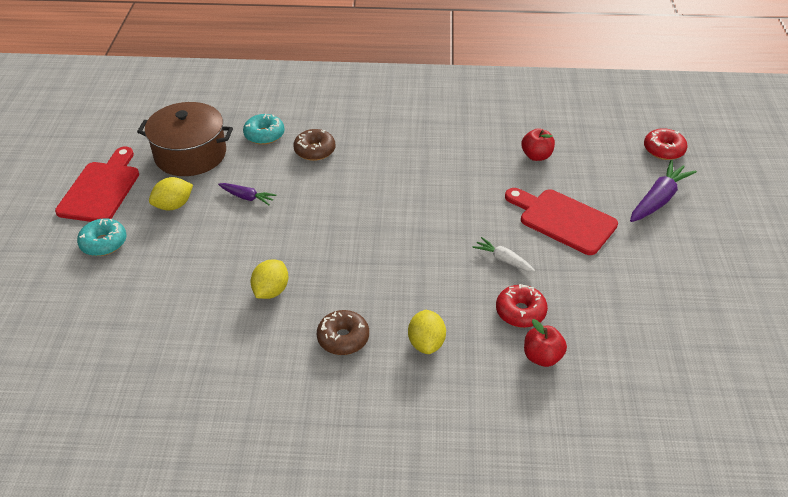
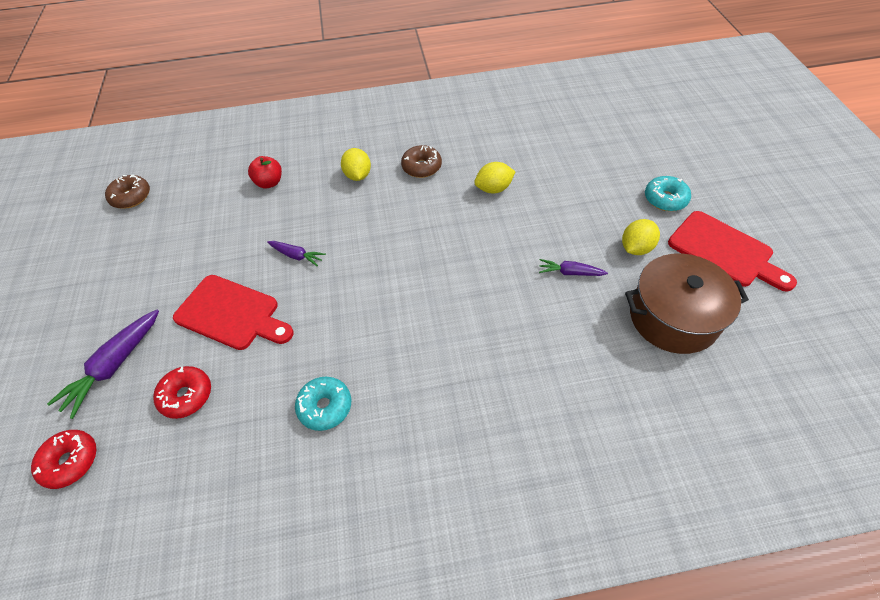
camera: 170 degrees right, 10 degrees up
red cutting board [55,147,139,222] -> red cutting board turned 45 degrees counterclockwise [668,211,797,292]
turquoise donut [243,114,284,145] -> turquoise donut moved to [295,377,351,431]
yellow lemon [250,260,288,299] -> yellow lemon turned 60 degrees clockwise [474,162,516,193]
brown donut [293,129,335,161] -> brown donut moved to [105,174,150,209]
white carrot [473,237,535,272] -> purple carrot [267,241,326,267]
red donut [496,284,548,328] -> red donut moved to [153,366,211,419]
red apple [521,128,555,161] -> none

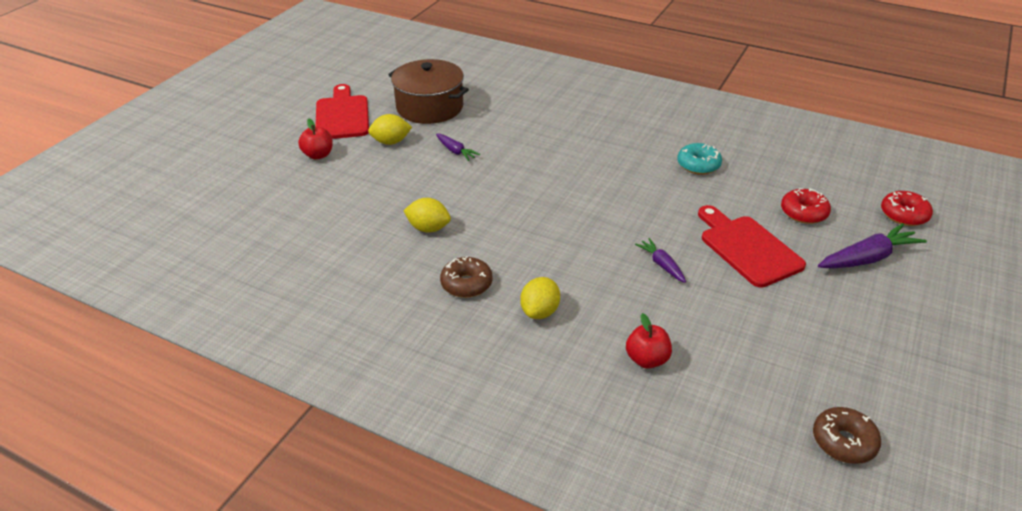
camera: 145 degrees left, 15 degrees down
turquoise donut [645,176,691,211] -> red apple [298,119,333,160]

